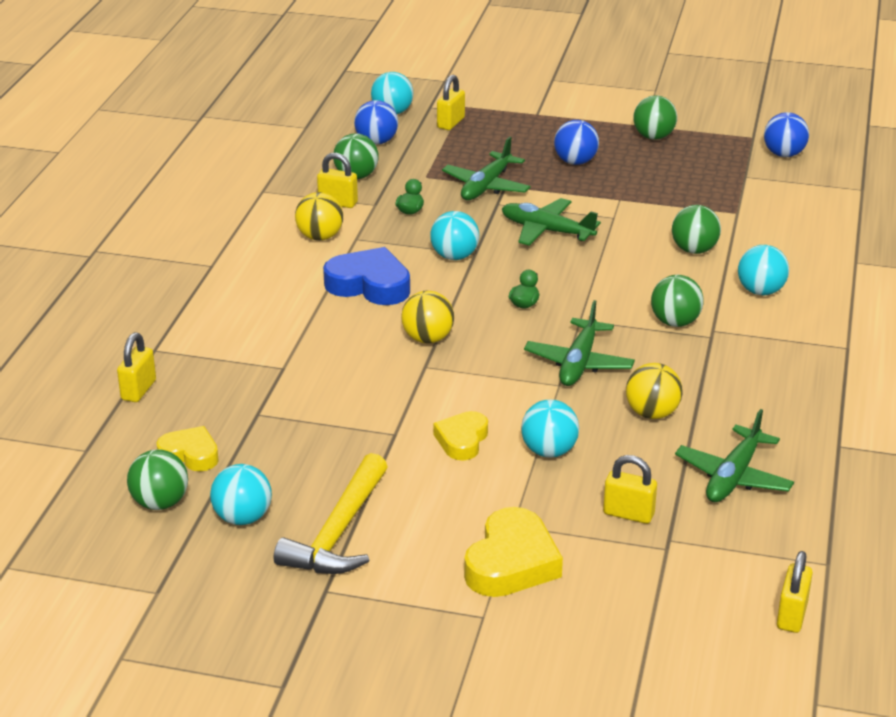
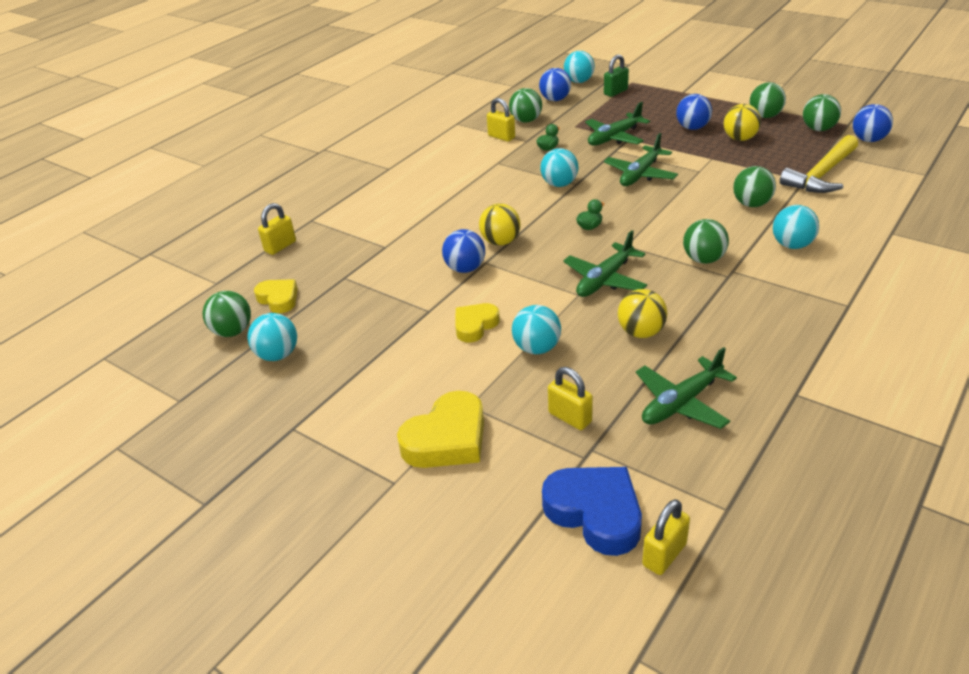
camera: 25 degrees right, 5 degrees up
yellow hammer [274,453,388,574] -> yellow hammer moved to [780,135,858,193]
yellow ball [295,192,343,241] -> yellow ball moved to [724,104,761,141]
blue heart [323,247,410,305] -> blue heart moved to [542,467,642,556]
yellow padlock [437,75,465,130] -> green padlock [604,54,629,97]
green plane [502,198,601,246] -> green plane turned 105 degrees counterclockwise [604,133,678,186]
none -> blue ball [442,229,485,273]
none -> green ball [803,94,841,131]

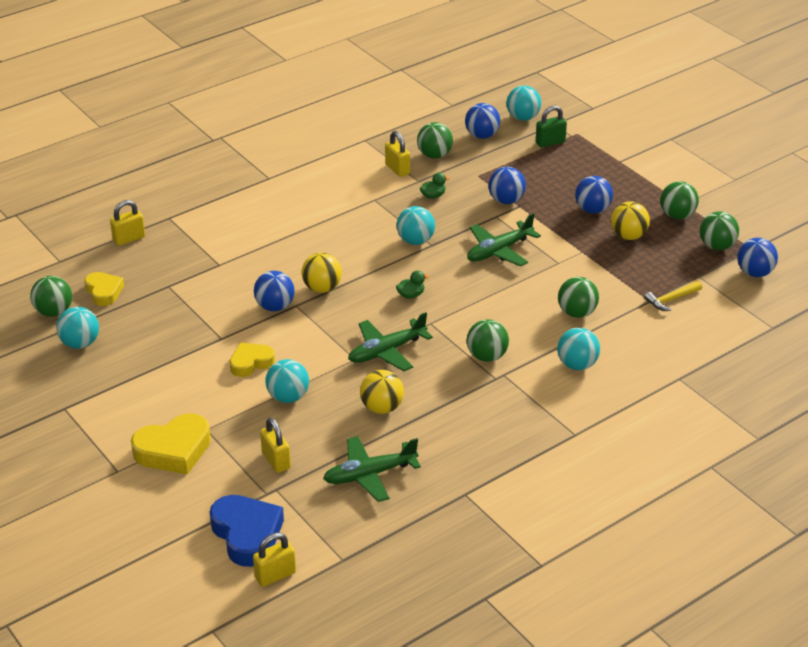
camera: 15 degrees right, 0 degrees up
green plane [585,102,650,146] -> blue ball [489,167,526,204]
yellow hammer [780,135,858,193] -> yellow hammer [644,281,702,311], size x0.52

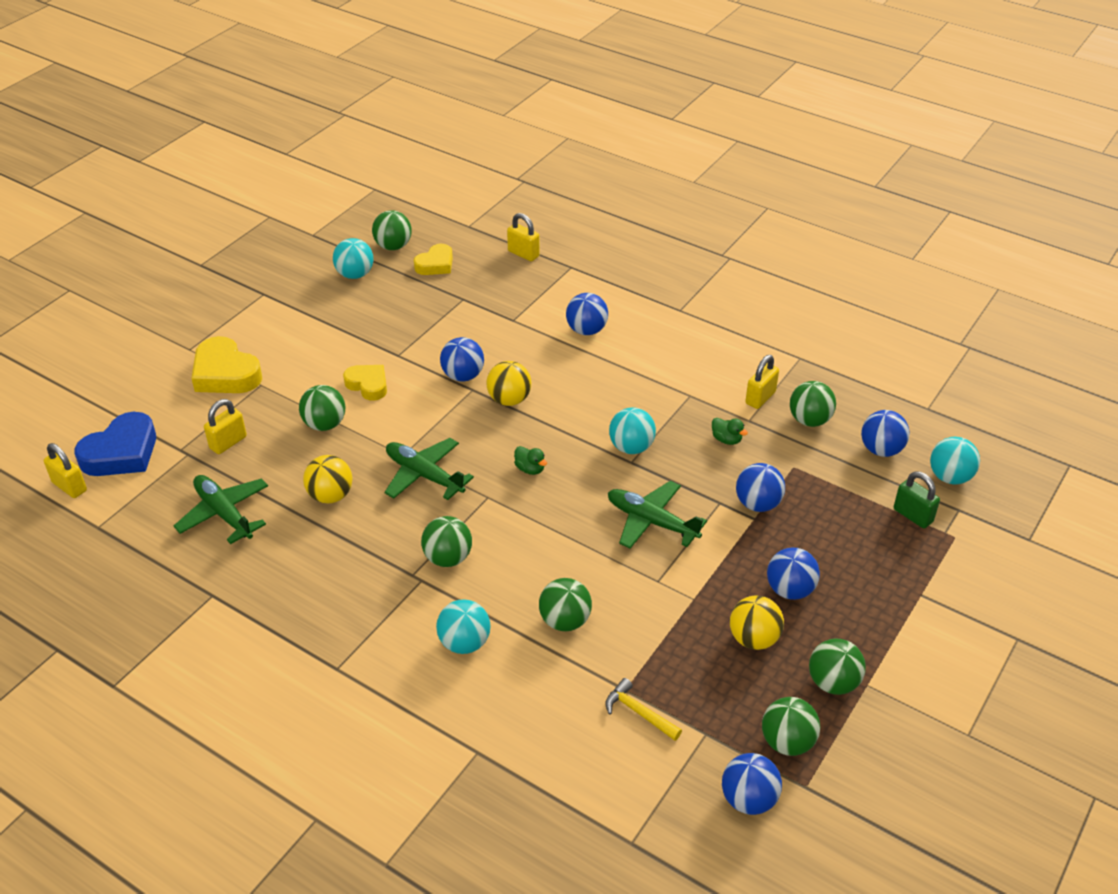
camera: 70 degrees right, 5 degrees up
turquoise ball [265,359,309,403] -> green ball [299,385,345,431]
none -> blue ball [566,293,608,335]

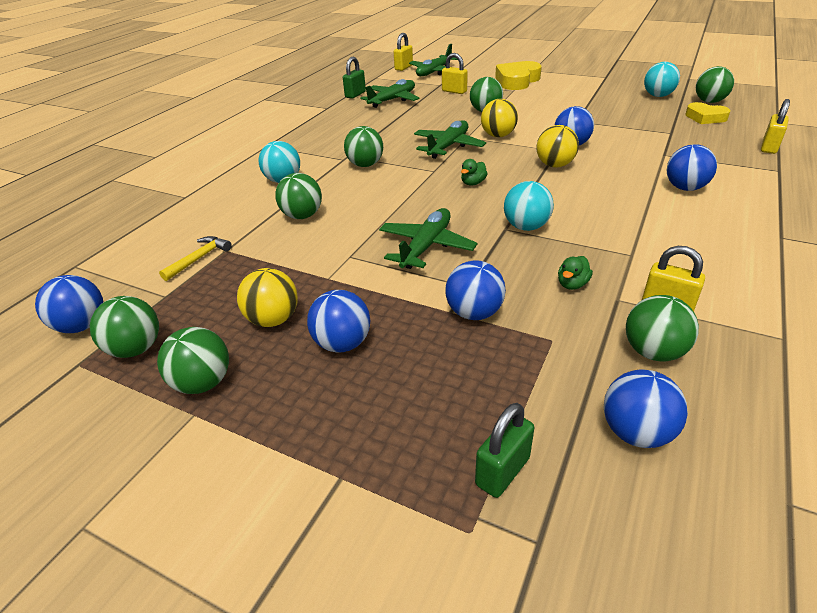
camera: 85 degrees right, 5 degrees down
blue heart [74,412,156,476] -> green plane [409,44,458,76]
yellow ball [303,455,353,503] -> yellow ball moved to [481,99,518,137]
yellow heart [343,365,387,401] -> none
turquoise ball [930,437,980,485] -> none
none -> green padlock [343,57,366,99]

